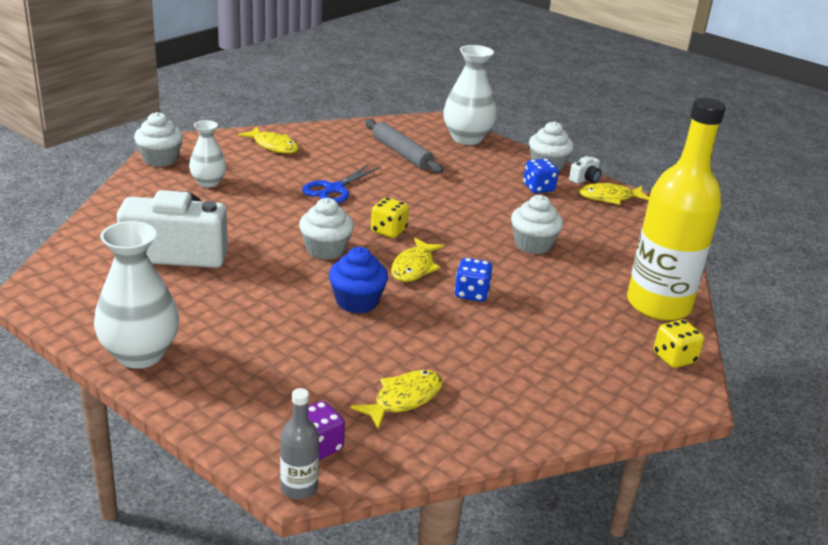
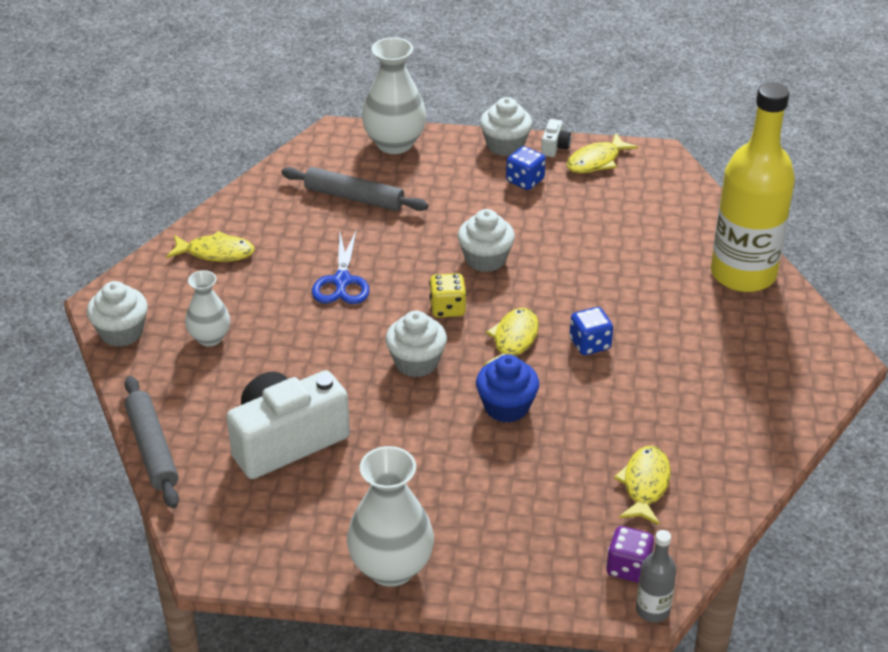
camera: 30 degrees left, 10 degrees up
yellow fish [391,238,444,282] -> yellow fish turned 150 degrees counterclockwise [484,308,539,366]
white cupcake [511,195,563,254] -> white cupcake moved to [458,209,515,272]
yellow dice [654,319,704,368] -> none
none -> grey rolling pin [124,376,179,508]

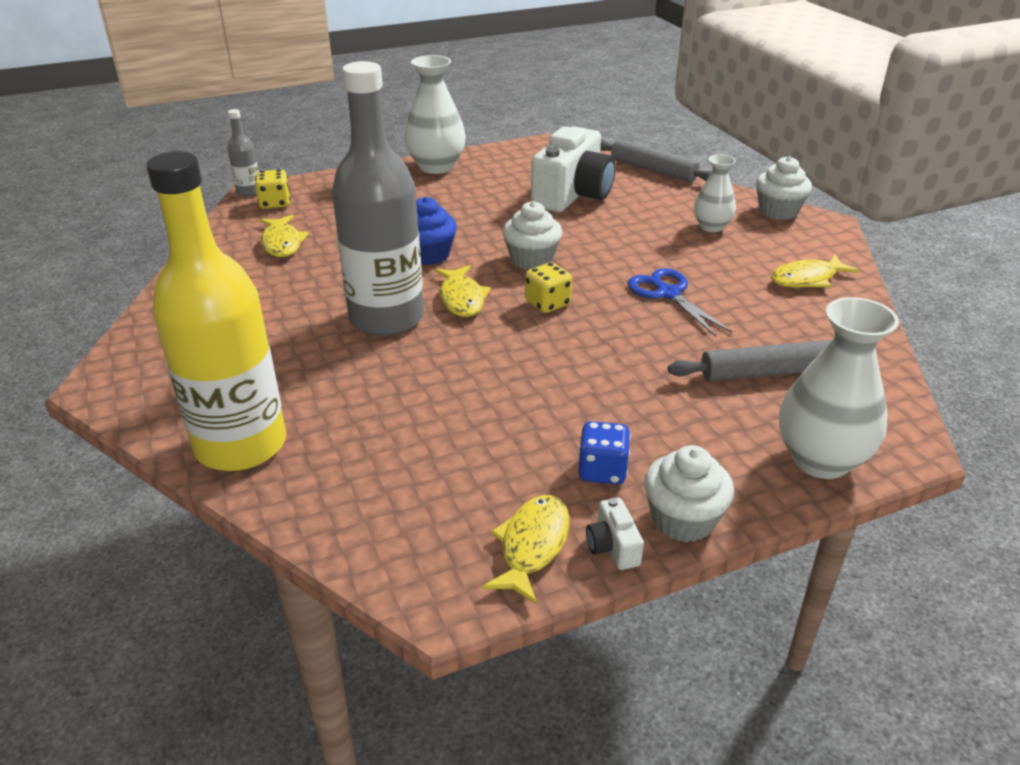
camera: 150 degrees right, 5 degrees down
white cupcake [458,209,515,272] -> none
blue dice [570,307,613,355] -> grey bottle [332,61,424,336]
purple dice [606,526,654,583] -> yellow dice [255,169,290,209]

